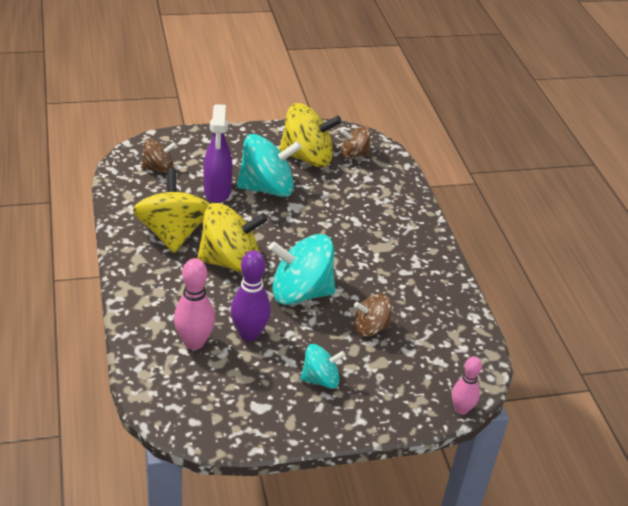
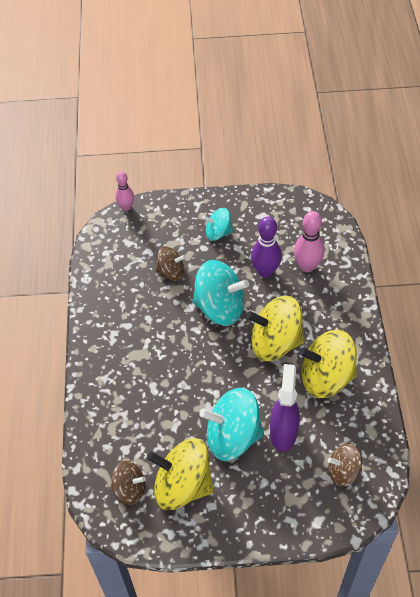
camera: 165 degrees left, 15 degrees up
yellow spinning top [133,169,210,253] -> yellow spinning top turned 90 degrees clockwise [299,330,357,398]

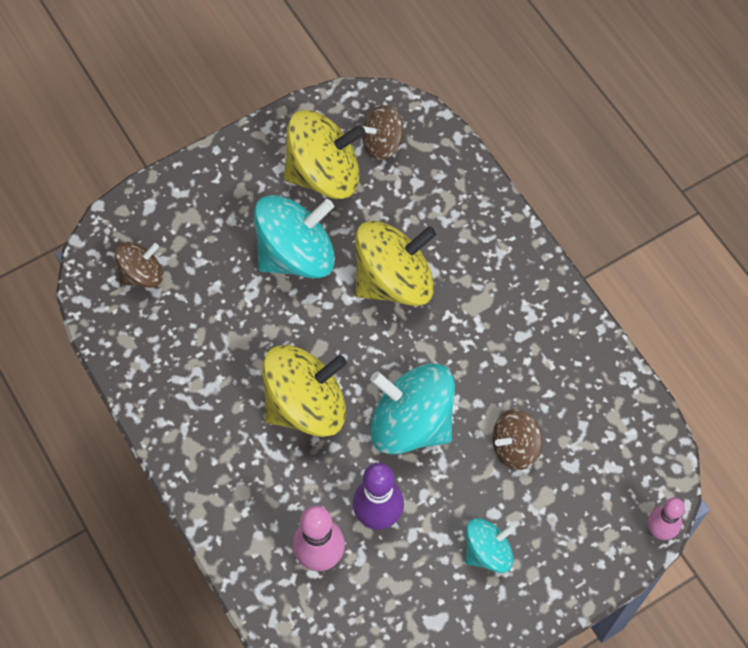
camera: 150 degrees right, 10 degrees up
turquoise spinning top [192,260,249,326] -> turquoise spinning top turned 45 degrees clockwise [370,363,455,455]
purple spray bottle [270,364,300,452] -> none
yellow spinning top [299,330,357,398] -> yellow spinning top moved to [355,221,437,306]

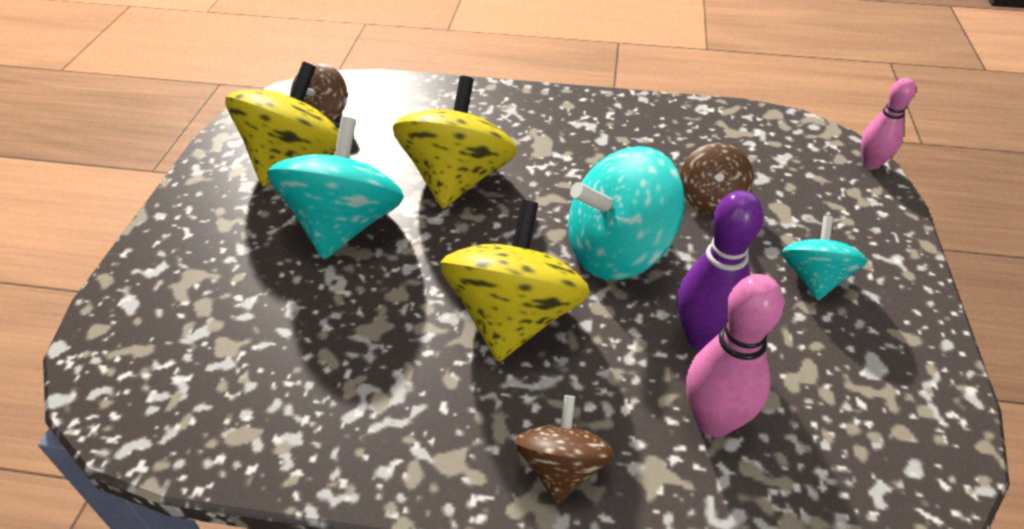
camera: 50 degrees left, 20 degrees down
brown spinning top [114,242,163,288] -> brown spinning top moved to [514,395,614,504]

